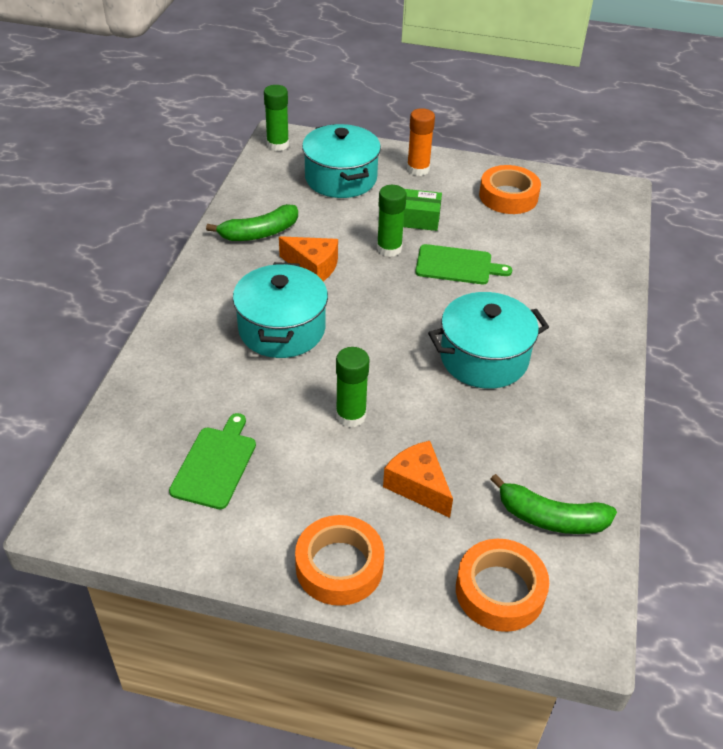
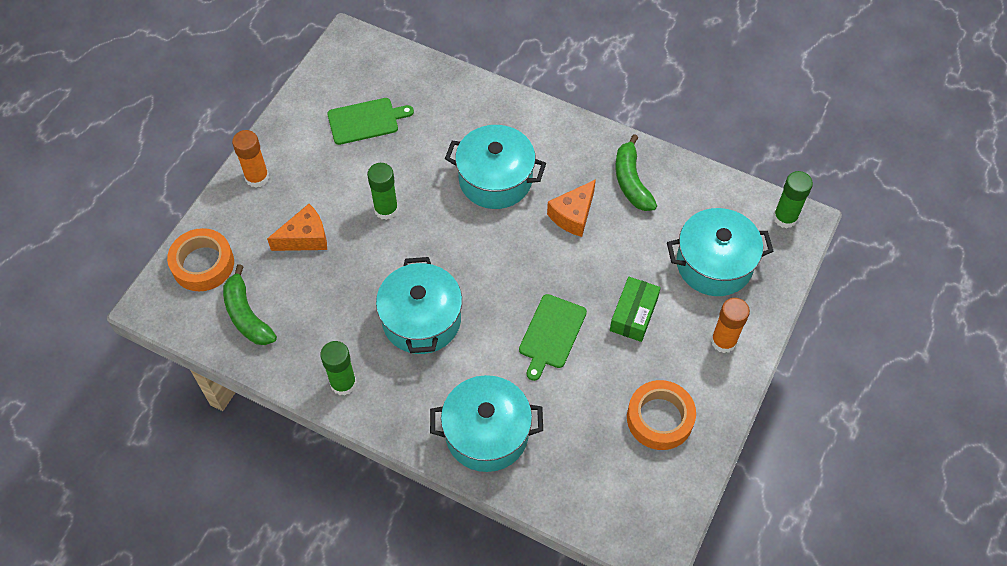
camera: 105 degrees right, 15 degrees up
green cutting board [169,413,256,509] -> green cutting board turned 45 degrees counterclockwise [327,98,414,145]
orange tape [295,515,384,606] -> orange glue stick [232,130,269,188]
green glue stick [377,185,406,257] -> green glue stick moved to [320,341,357,396]
green banana [490,474,617,534] -> green banana turned 60 degrees counterclockwise [223,264,277,345]
none -> turquoise pot [430,375,543,472]

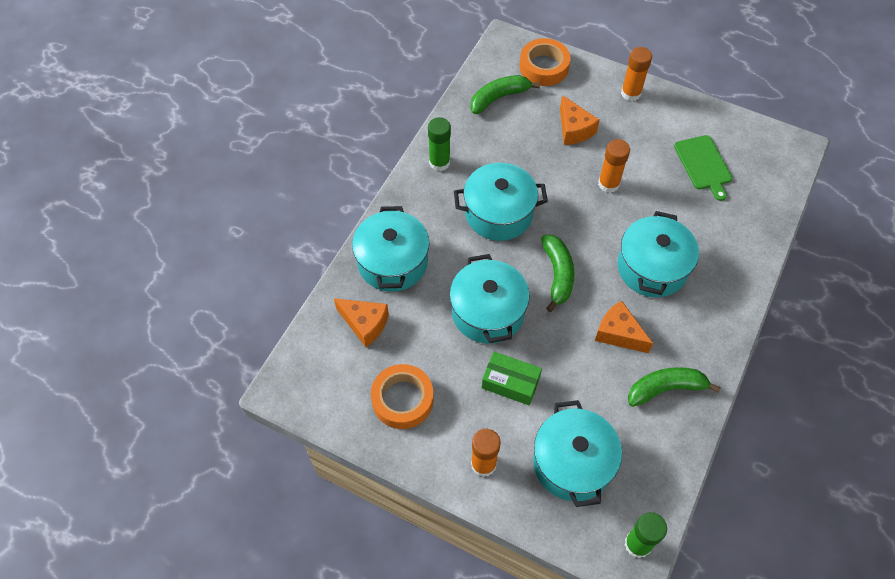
camera: 90 degrees right, 0 degrees up
green glue stick [367,163,398,220] -> orange glue stick [598,139,630,193]
green cutting board [519,294,587,381] -> turquoise pot [450,254,530,344]
none -> orange cheese [334,298,389,347]
none -> green banana [541,235,574,312]

